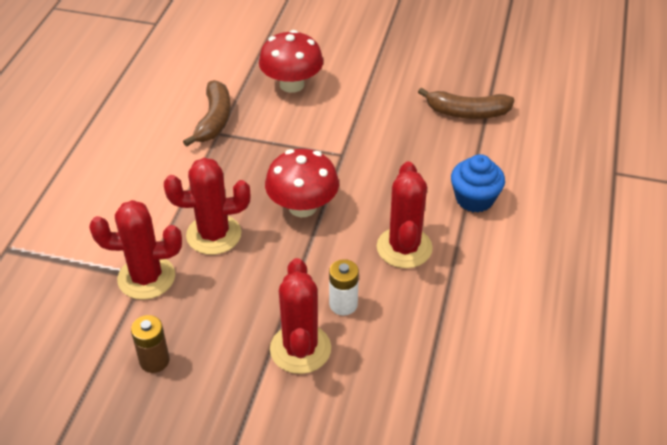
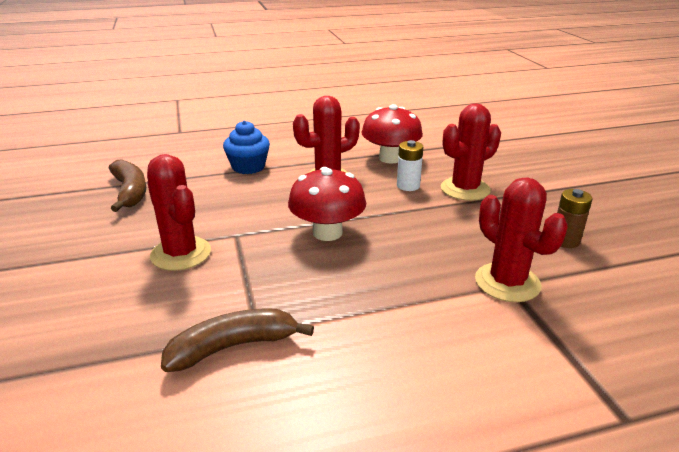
camera: 120 degrees left, 15 degrees down
red cactus [164,158,251,255] -> red cactus moved to [147,154,211,271]
red mushroom [259,30,323,93] -> red mushroom moved to [361,104,423,164]

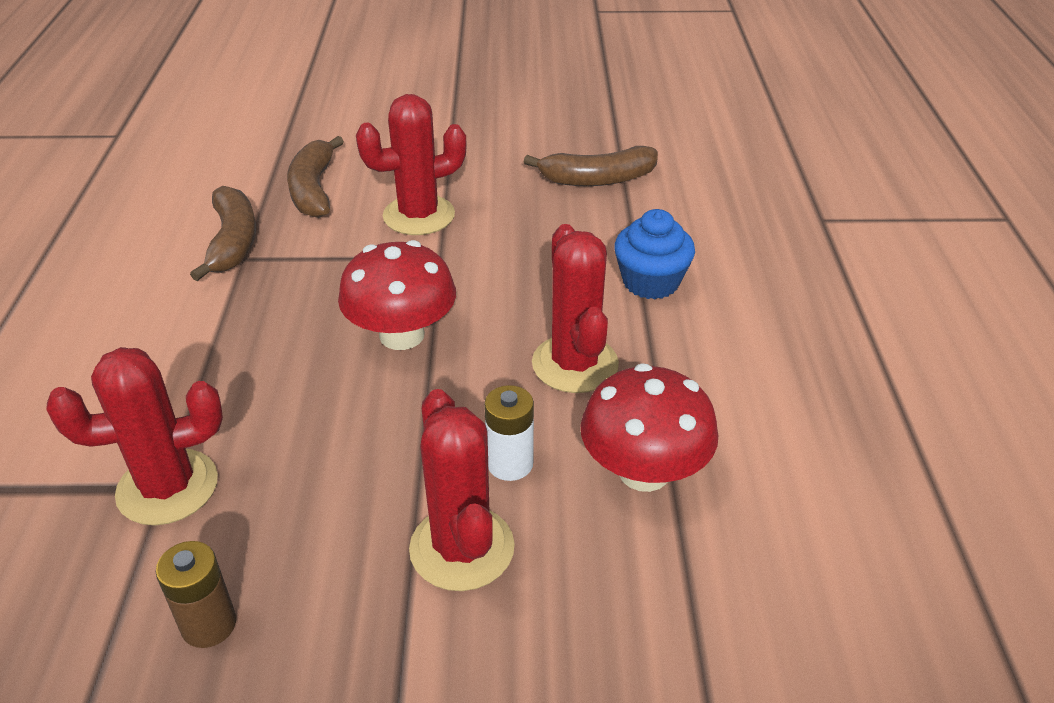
camera: 105 degrees right, 10 degrees up
none -> brown banana [287,136,344,218]

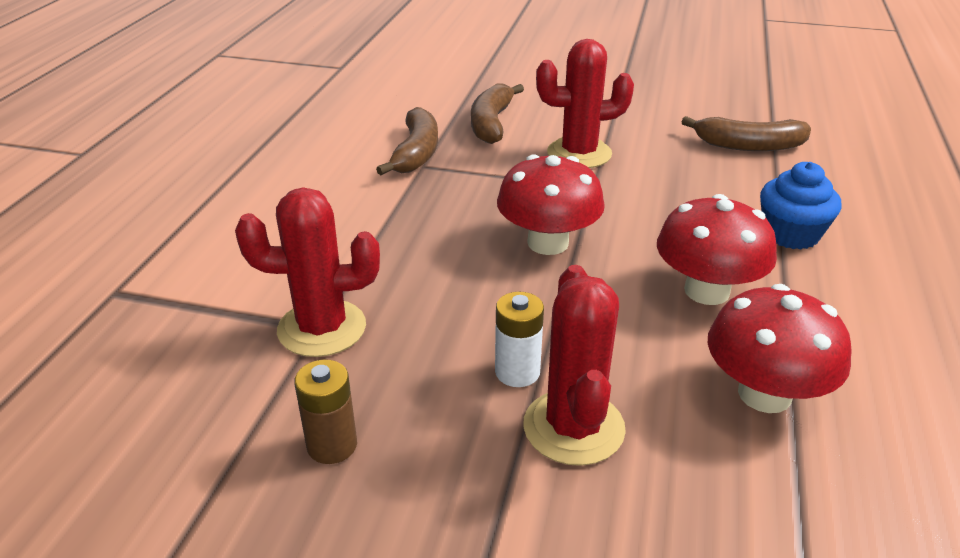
camera: 15 degrees right, 5 degrees down
white battery [484,385,534,481] -> white battery moved to [495,292,544,387]
red cactus [532,224,619,393] -> red mushroom [657,194,777,305]

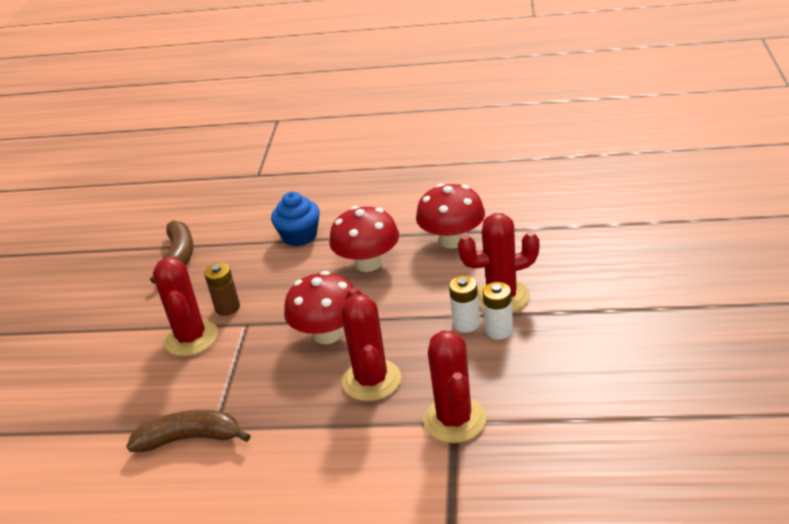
camera: 95 degrees left, 0 degrees up
brown battery [294,359,357,464] -> brown battery moved to [204,263,240,316]
brown banana [471,84,524,144] -> none
none -> red cactus [341,288,401,401]
none -> white battery [483,282,513,339]

